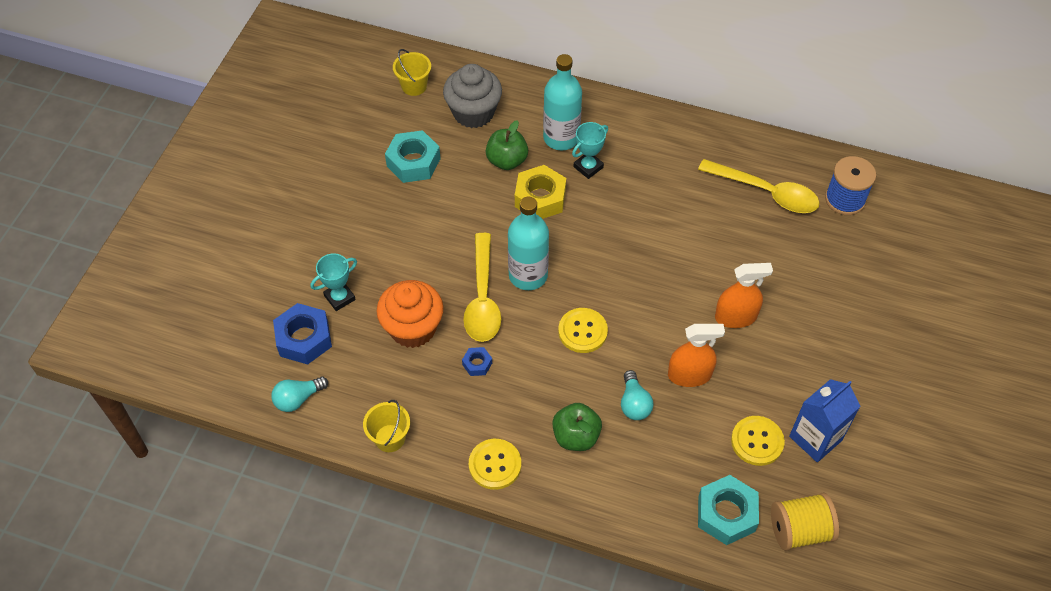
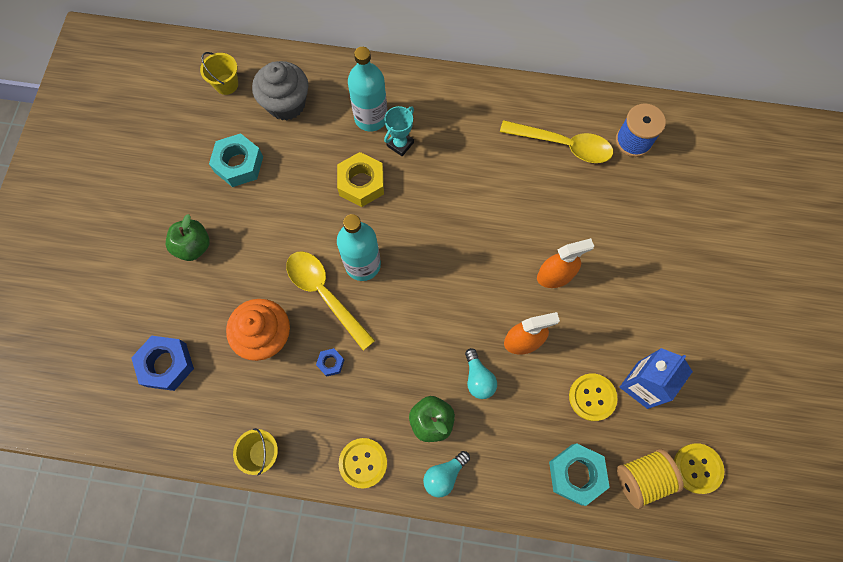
camera: 10 degrees left, 15 degrees up
turquoise light bulb [271,377,328,412] -> turquoise light bulb moved to [423,451,470,498]
turquoise trophy [311,253,357,311] -> none
yellow spoon [463,233,501,342] -> yellow spoon turned 150 degrees clockwise [286,251,375,351]
green apple [486,120,528,170] -> green apple moved to [166,214,210,261]
yellow button [558,308,608,353] -> yellow button moved to [674,443,724,494]

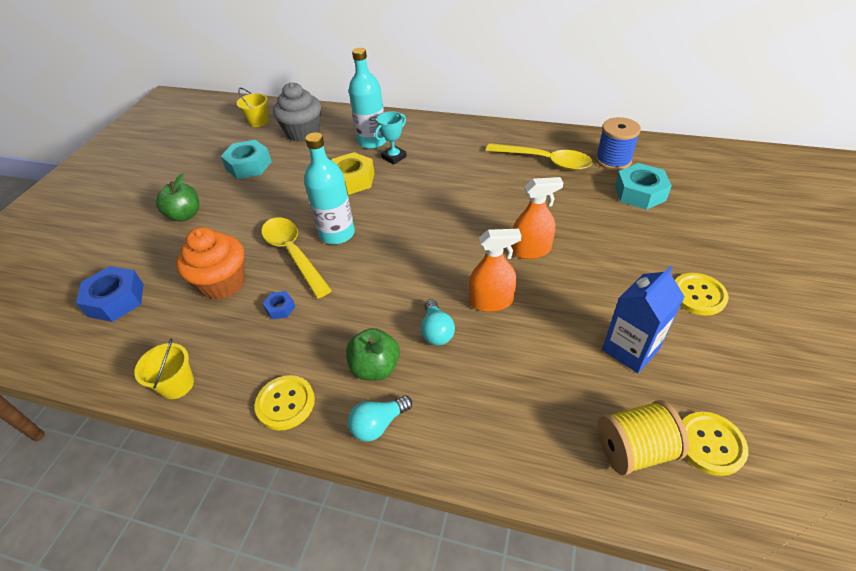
camera: 10 degrees right, 25 degrees down
turquoise nut [549,443,610,506] -> turquoise nut moved to [615,163,672,210]
yellow button [569,373,618,421] -> yellow button moved to [675,273,728,315]

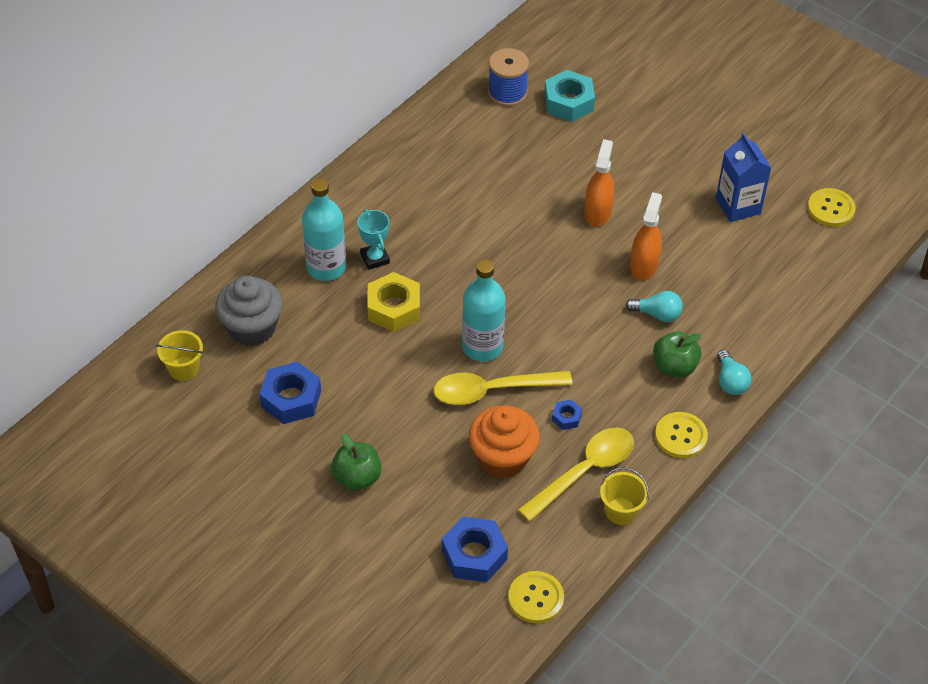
camera: 70 degrees left, 5 degrees up
turquoise nut [221,140,272,179] -> blue nut [260,361,321,424]
yellow spoon [486,143,593,170] -> yellow spoon moved to [518,427,634,522]
yellow spool [597,400,689,476] -> none
yellow button [675,273,728,315] -> yellow button moved to [508,571,564,623]

